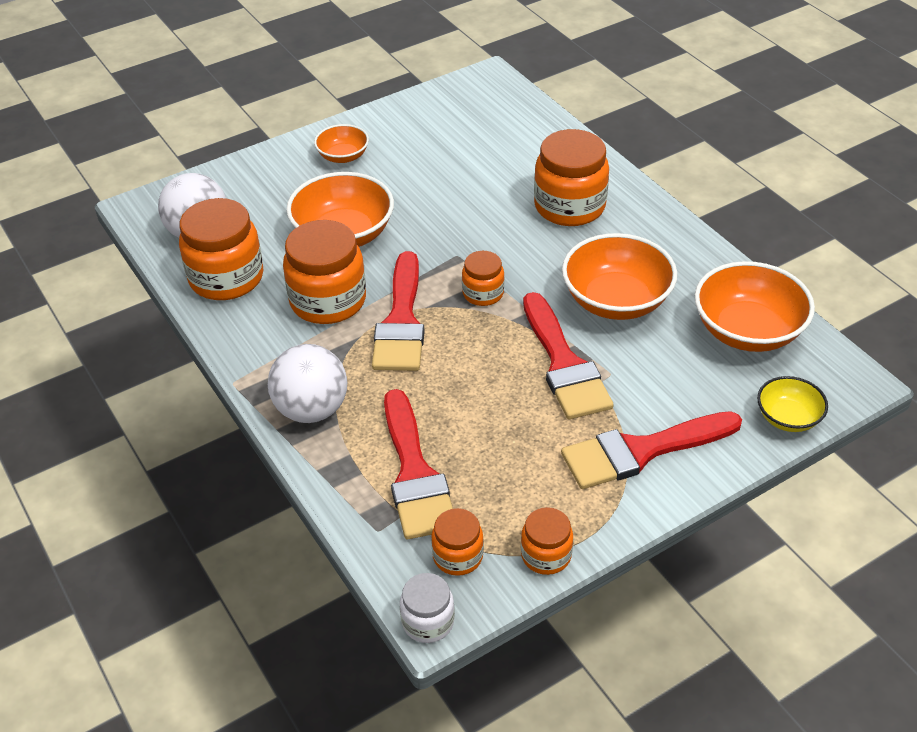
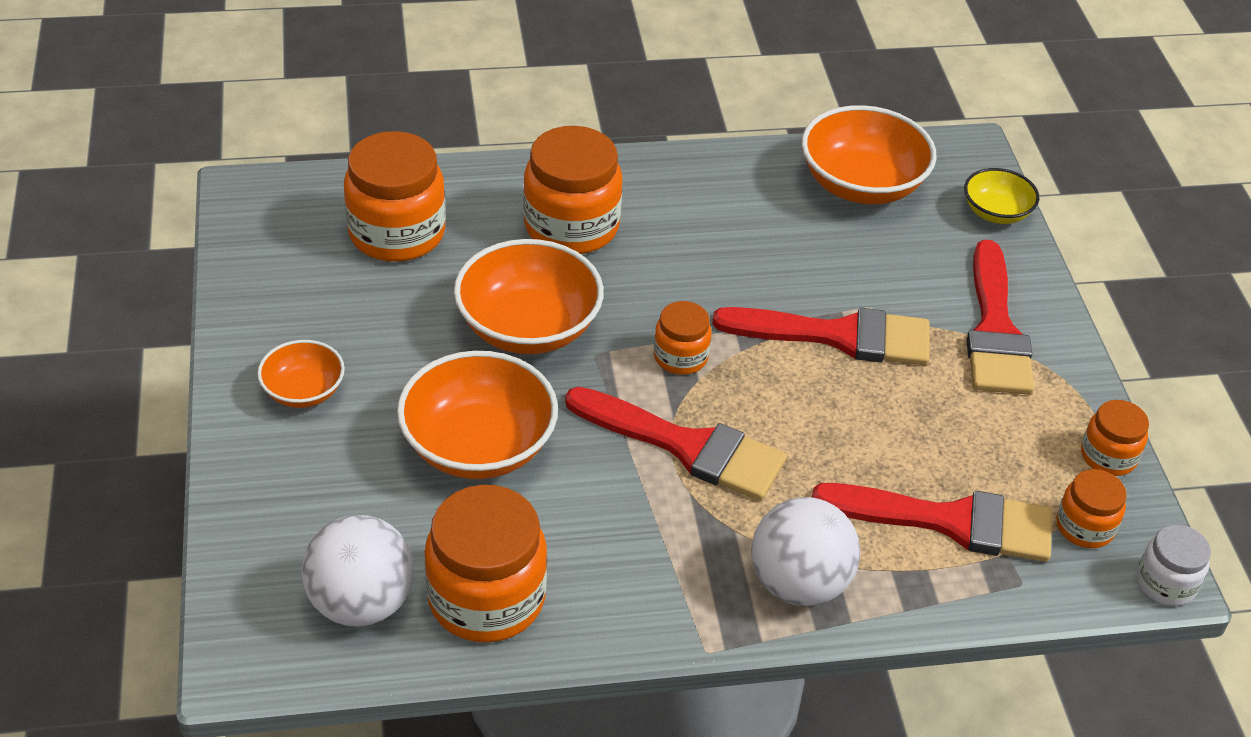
camera: 70 degrees left, 0 degrees up
orange jar [283,220,366,324] -> orange jar moved to [344,131,446,262]
orange bowl [562,233,677,320] -> orange bowl moved to [454,239,604,354]

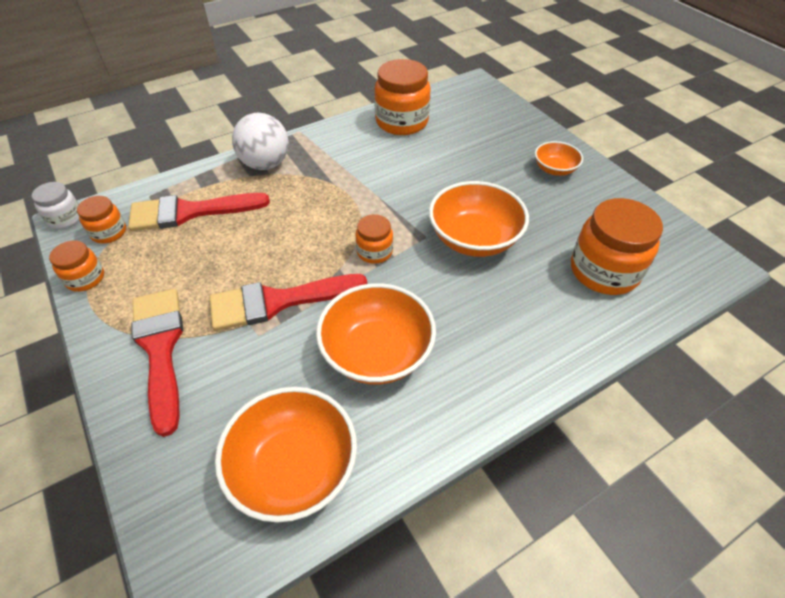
camera: 160 degrees right, 5 degrees up
white ball [301,515,414,627] -> none
orange bowl [397,351,558,479] -> orange bowl moved to [316,283,436,384]
orange jar [523,126,622,254] -> none
red brush [565,387,787,501] -> none
yellow bowl [964,168,1039,224] -> none

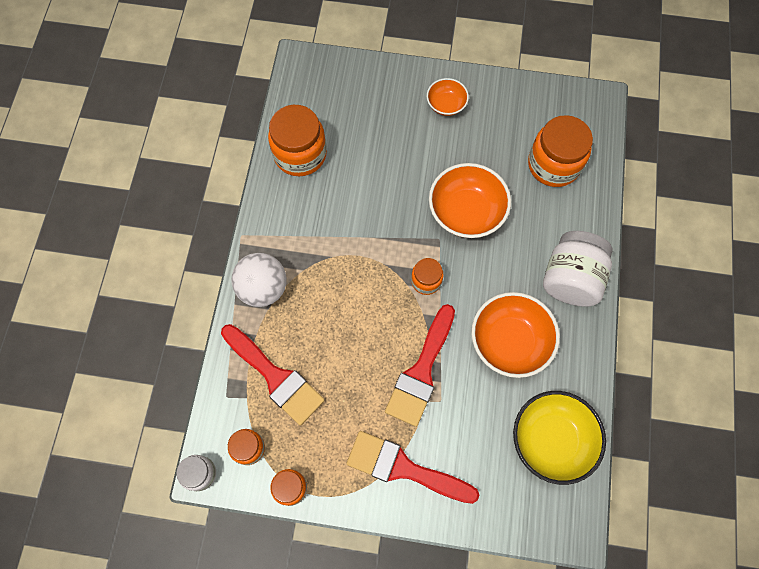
camera: 50 degrees left, 20 degrees up
red brush [128,193,270,231] -> red brush turned 75 degrees counterclockwise [221,324,325,426]
orange bowl [215,387,357,523] -> yellow bowl [513,391,606,485]
none -> white jar [543,231,613,307]

